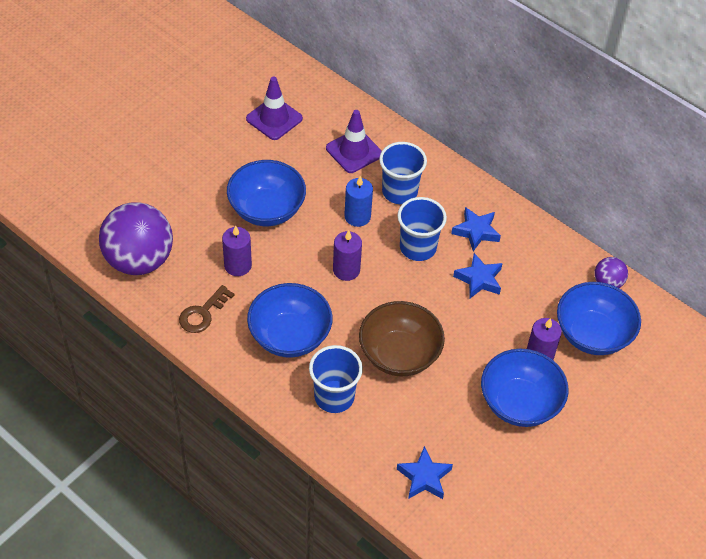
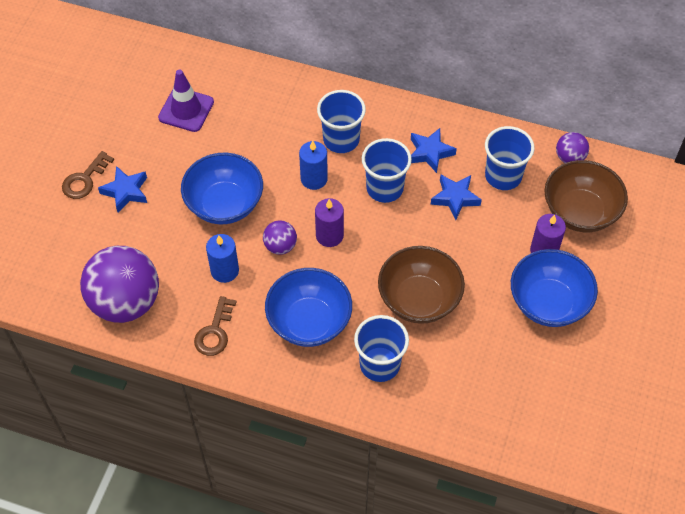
camera: 20 degrees left, 5 degrees up
purple candle [222,225,252,276] -> blue candle [206,234,239,283]
purple traffic cone [326,110,382,173] -> none
blue star [397,446,453,499] -> blue star moved to [98,166,147,213]
blue bowl [557,282,641,355] -> brown bowl [545,160,628,232]
none -> brown key [62,151,114,199]
none -> purple ball [263,220,297,255]
none -> blue cup [485,126,535,190]

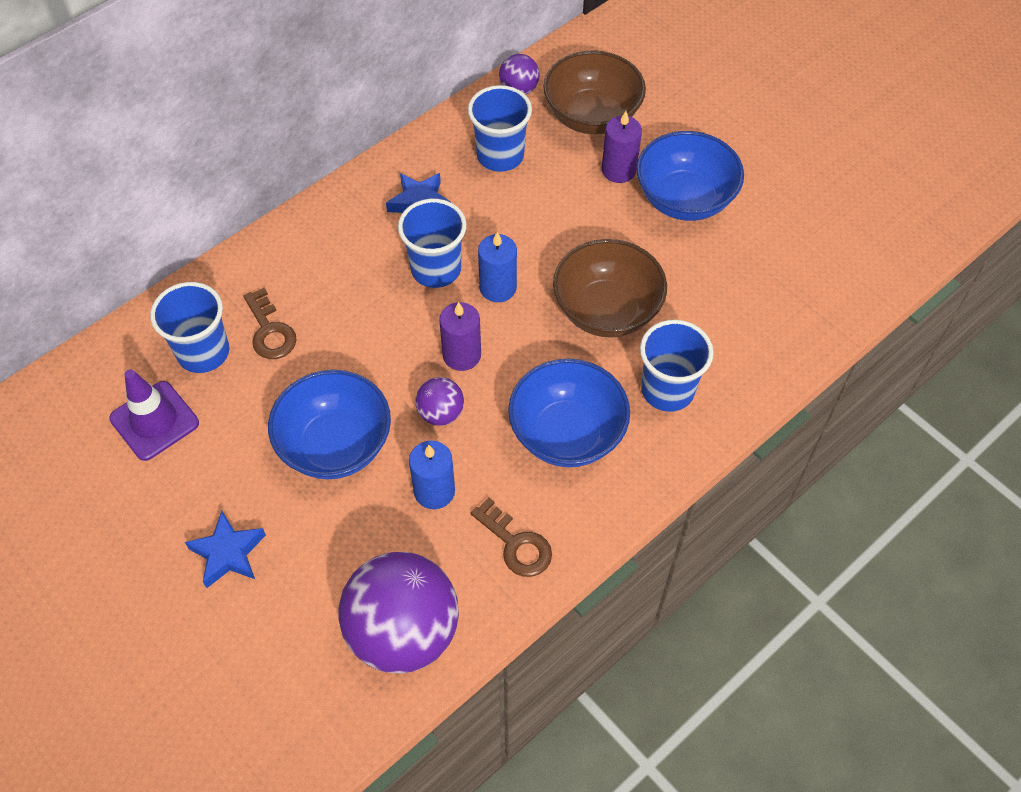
camera: 60 degrees left, 0 degrees up
brown key [62,151,114,199] -> brown key moved to [243,287,297,359]
blue candle [299,141,328,190] -> blue candle moved to [478,232,517,302]
blue cup [317,90,366,153] -> blue cup moved to [150,282,229,373]
blue star [431,174,482,220] -> none

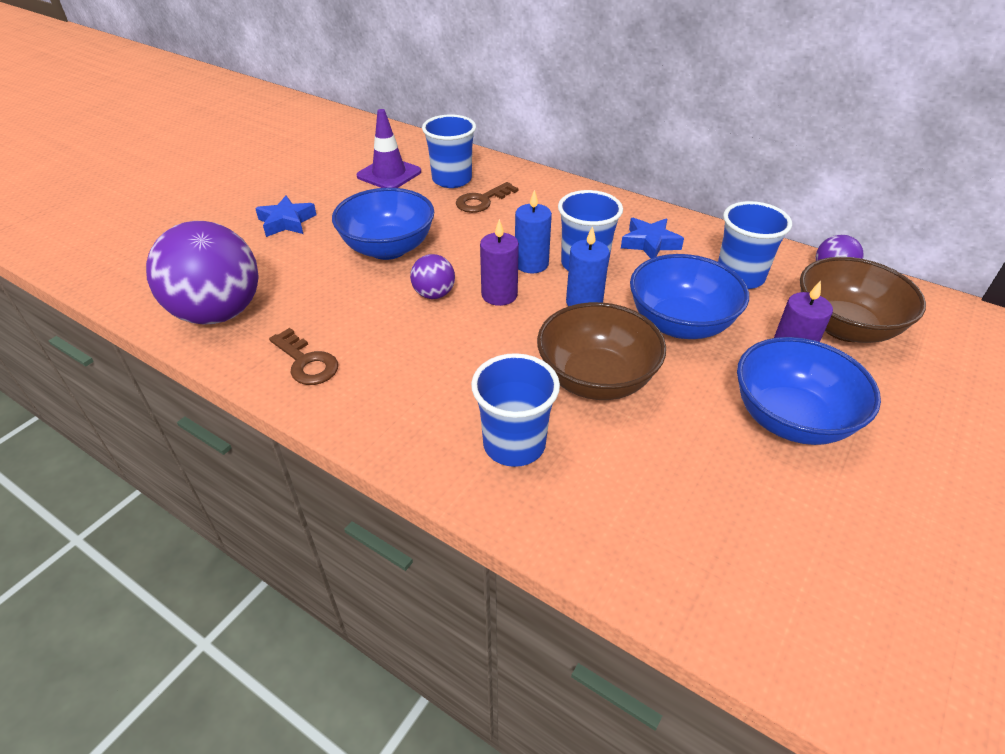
camera: 75 degrees right, 15 degrees down
blue candle [409,441,455,509] -> blue candle moved to [515,190,552,273]
brown key [471,498,552,577] -> brown key turned 75 degrees counterclockwise [269,328,338,385]
blue bowl [508,359,630,467] -> blue bowl moved to [630,254,749,339]

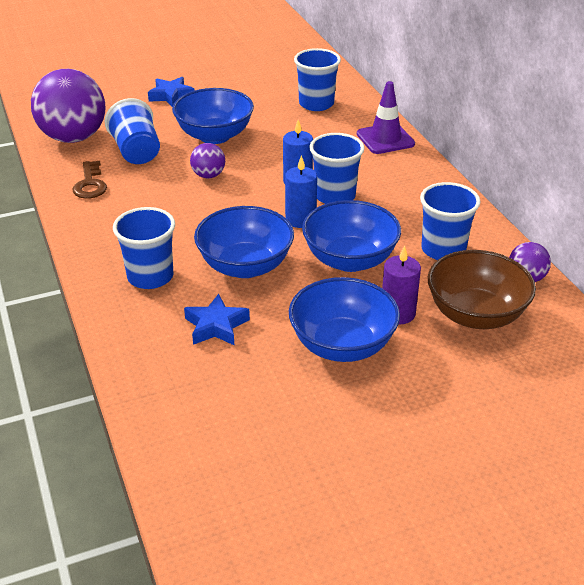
camera: 35 degrees right, 5 degrees down
purple traffic cone [356,109,421,188] -> purple traffic cone moved to [357,81,415,154]
brown key [456,182,519,213] -> none
purple candle [480,219,519,306] -> none
brown bowl [537,302,666,400] -> blue bowl [194,206,294,278]
blue star [621,218,684,259] -> blue star moved to [184,294,250,345]
none -> blue cup [105,98,160,164]

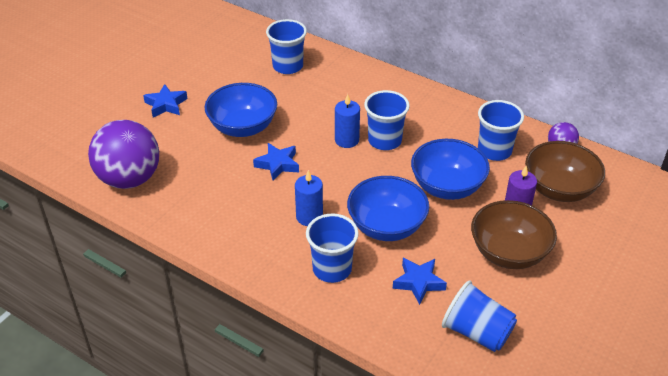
camera: 35 degrees left, 5 degrees up
brown key [73,161,107,199] -> none
blue cup [105,98,160,164] -> blue cup moved to [442,280,517,352]
purple ball [190,143,225,178] -> blue star [253,143,299,181]
blue candle [285,155,317,228] -> blue candle moved to [295,170,323,226]
blue bowl [289,277,400,362] -> brown bowl [471,200,557,269]
purple traffic cone [357,81,415,154] -> none

